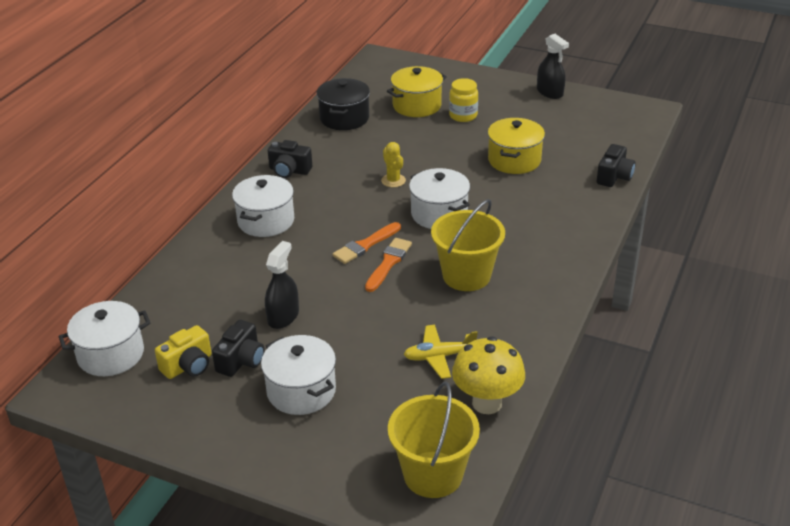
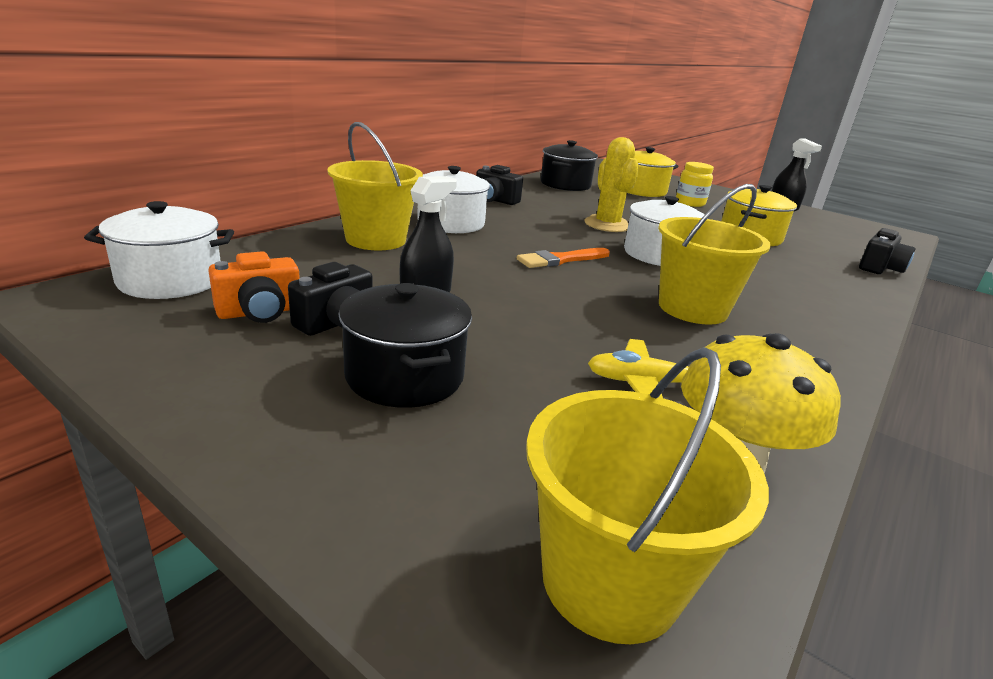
camera: 10 degrees right, 10 degrees down
yellow camera [155,325,211,379] -> orange camera [208,251,300,323]
white pot [261,335,336,415] -> black pot [338,283,472,408]
orange brush [365,238,412,292] -> none
yellow cactus [381,142,406,187] -> yellow cactus [585,137,639,232], size x1.65
none -> yellow bucket [327,122,423,250]

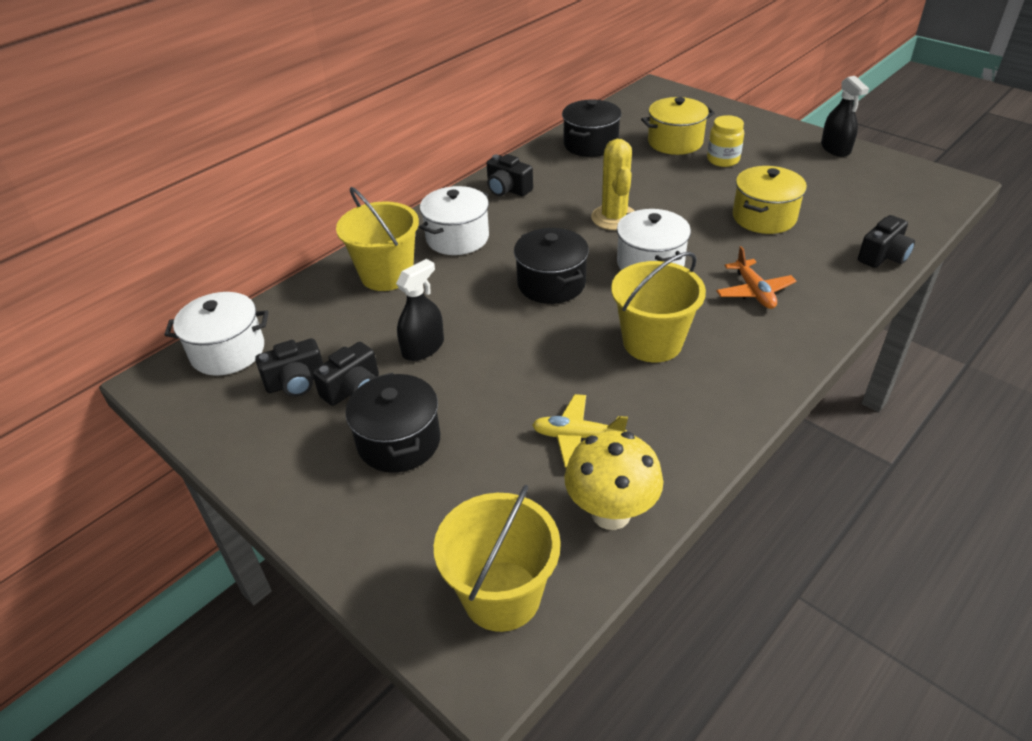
camera: 10 degrees right, 15 degrees up
orange camera [208,251,300,323] -> black camera [255,338,323,397]
orange brush [517,248,610,268] -> black pot [514,228,589,304]
none -> orange plane [716,246,796,309]

